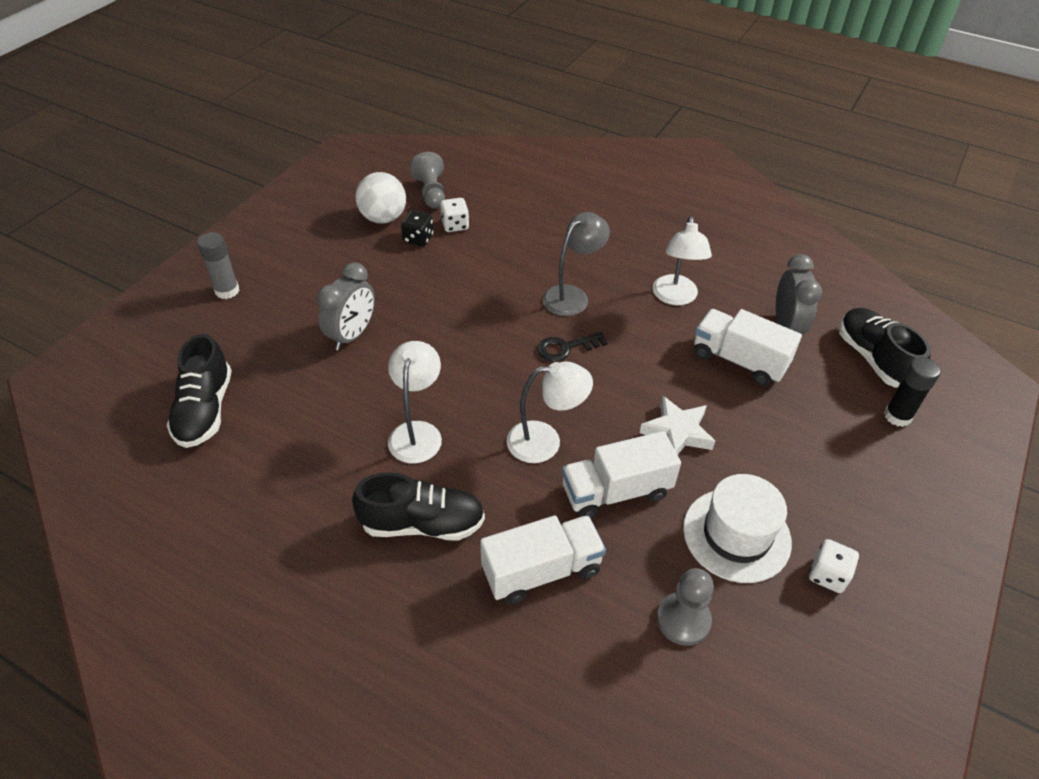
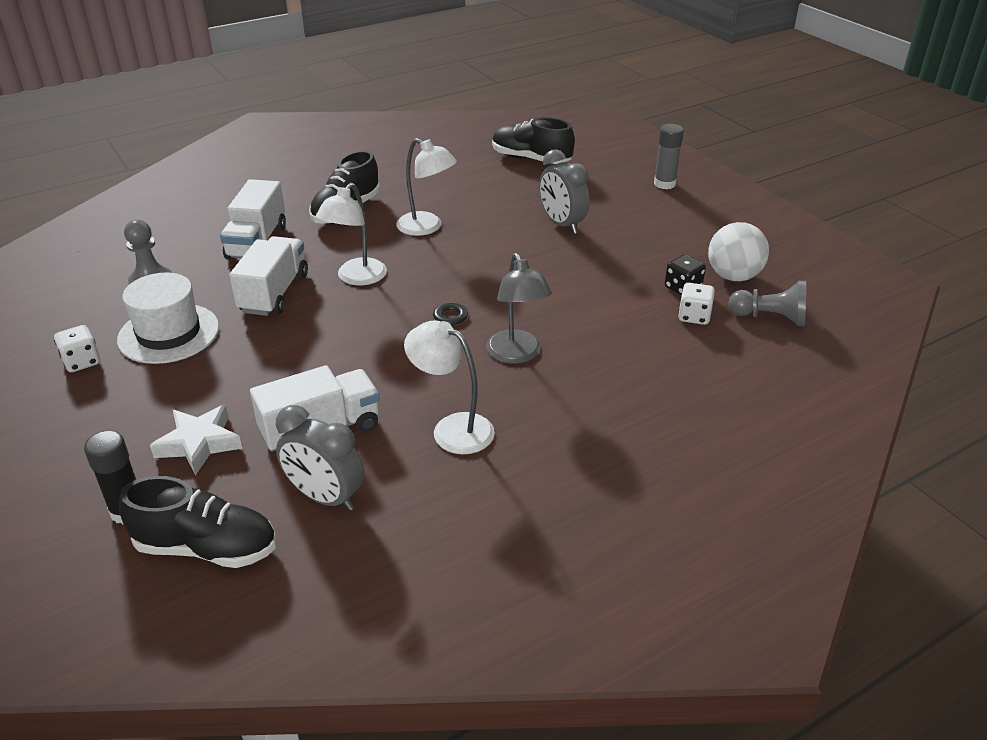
camera: 120 degrees right, 10 degrees down
white star [640,396,715,455] -> white star moved to [150,404,242,475]

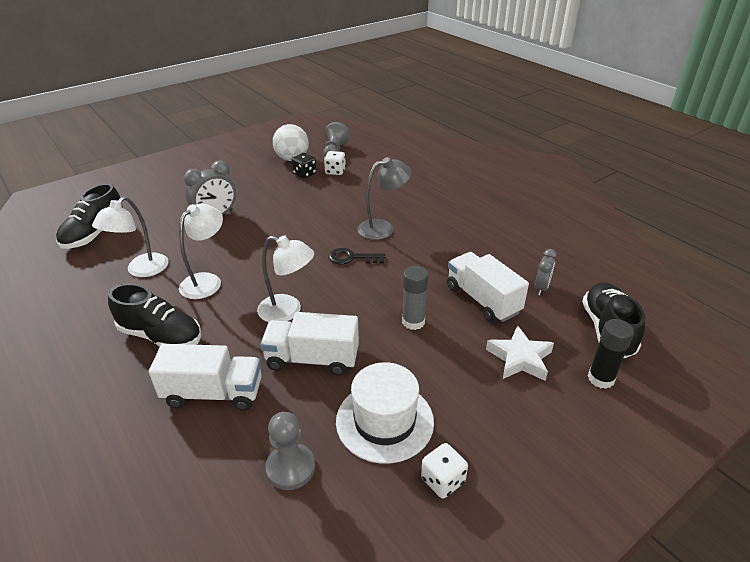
camera: 95 degrees left, 0 degrees up
grey clock [276,405,364,511] -> grey clock [535,249,557,295], size x0.61
white lamp [404,320,495,454] -> white lamp moved to [92,196,168,277]
grey glue stick [654,124,684,189] -> grey glue stick moved to [402,266,429,330]

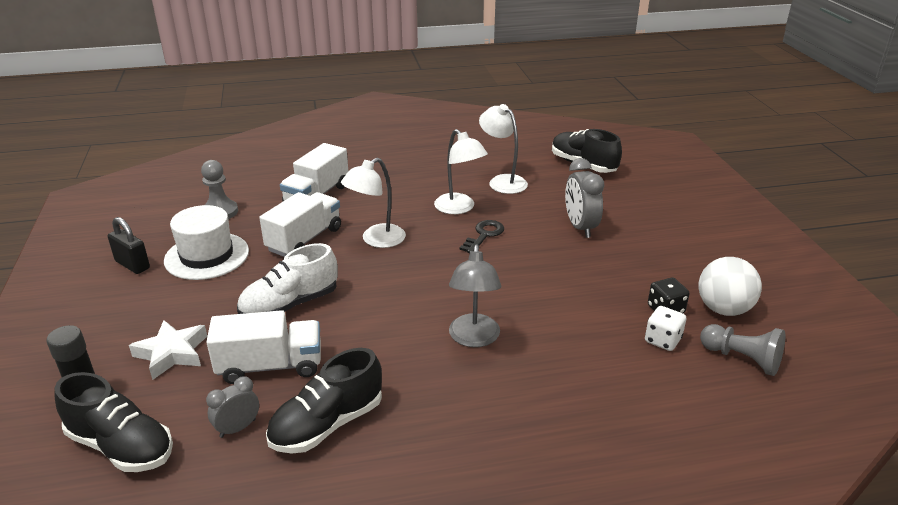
camera: 115 degrees right, 5 degrees down
black shoe [108,283,201,347] -> black shoe moved to [266,348,382,454]
black key [328,248,386,264] -> black key moved to [459,220,504,253]
grey glue stick [402,266,429,330] -> white shoe [237,243,338,314]
white dice [421,443,468,499] -> black padlock [108,217,150,274]
grey clock [535,249,557,295] -> grey clock turned 90 degrees clockwise [206,376,259,438]

